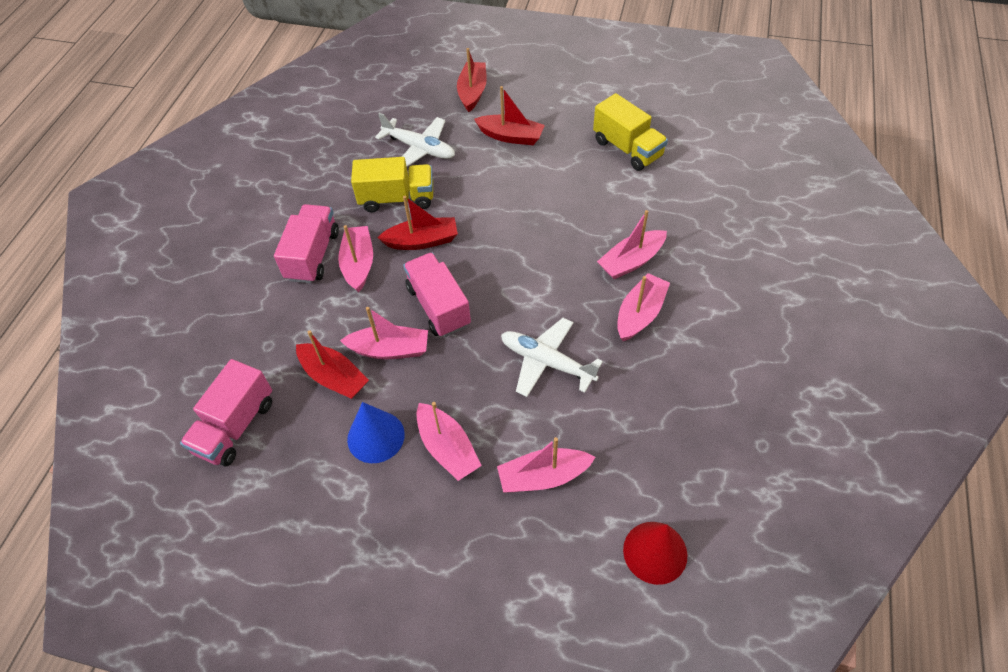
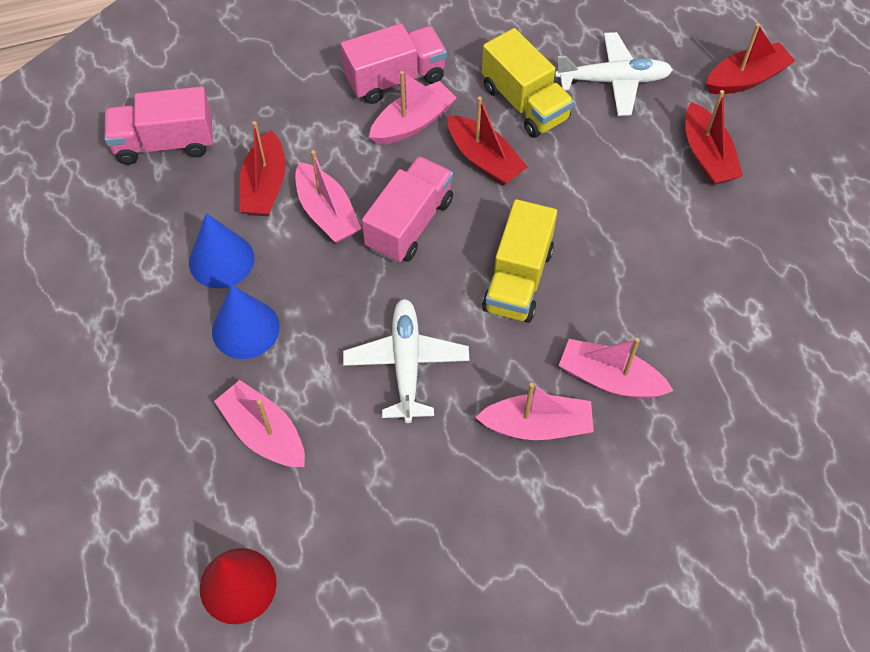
camera: 55 degrees right, 5 degrees up
white plane [375,113,455,167] -> white plane turned 90 degrees counterclockwise [555,32,673,116]
pink boat [417,402,482,481] -> blue cone [212,285,280,359]
yellow truck [593,93,668,171] -> yellow truck moved to [482,199,557,323]

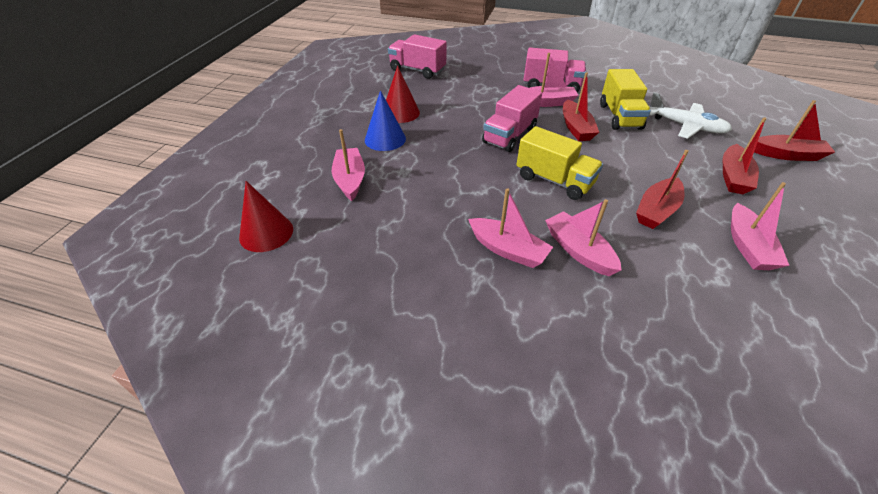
camera: 35 degrees right, 15 degrees down
blue cone [189,213,254,289] -> red cone [386,66,420,123]
red boat [239,121,286,216] -> red boat moved to [636,150,688,229]
pink boat [295,150,361,243] -> pink boat moved to [731,182,790,270]
white plane [343,299,469,423] -> none
pink truck [362,156,453,263] -> pink truck turned 150 degrees clockwise [482,85,542,152]
yellow truck [482,199,557,323] -> yellow truck turned 105 degrees counterclockwise [517,126,603,200]

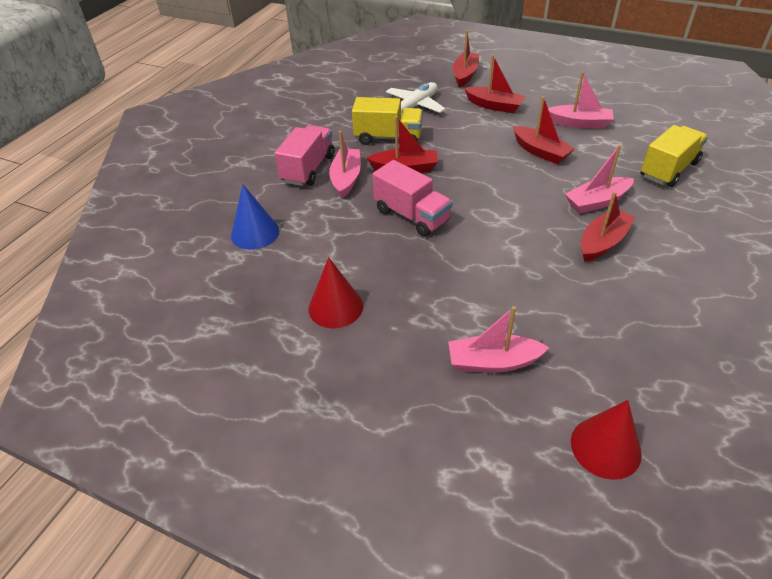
camera: 80 degrees left, 0 degrees up
blue cone [365,90,406,151] -> blue cone moved to [231,184,279,250]
pink truck [388,34,447,79] -> none
pink boat [468,188,553,268] -> red boat [581,191,635,262]
yellow truck [517,126,603,200] -> yellow truck moved to [641,125,708,187]

